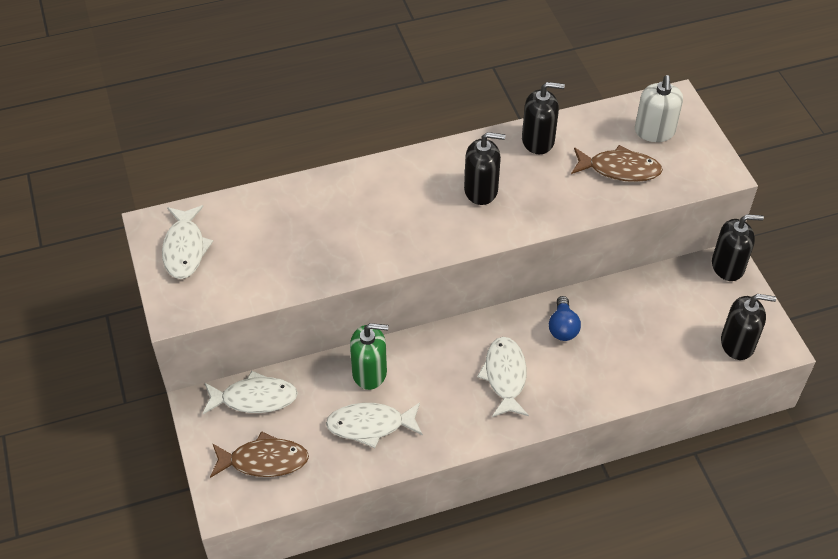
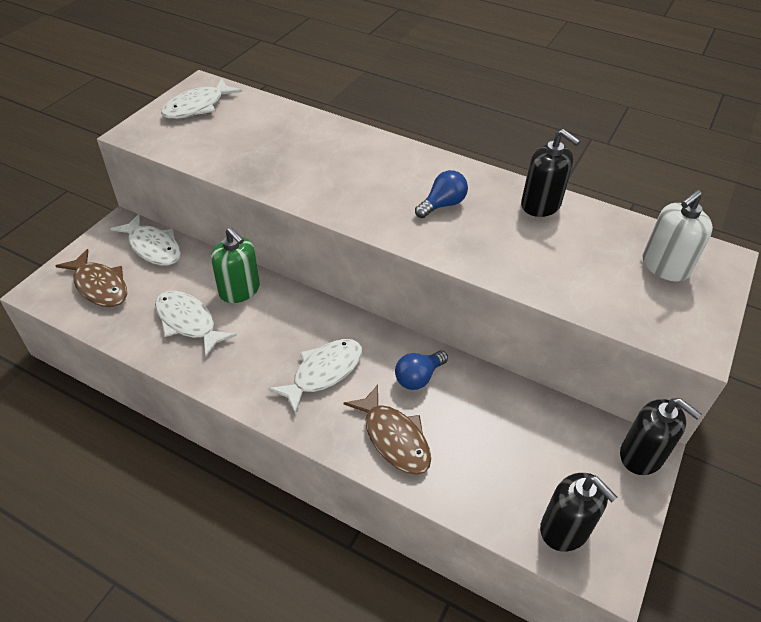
camera: 45 degrees right, 5 degrees down
black soap dispenser [464,132,505,205] -> blue light bulb [415,170,468,218]
brown fish [571,145,663,182] -> brown fish moved to [344,385,431,475]

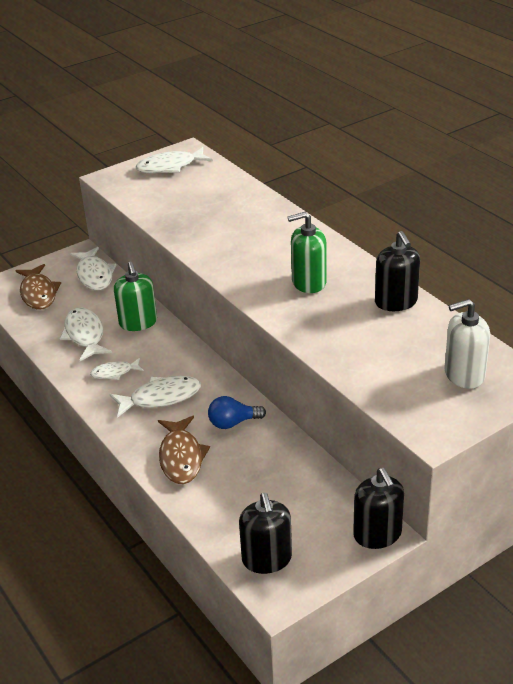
camera: 30 degrees right, 10 degrees down
blue light bulb [415,170,468,218] -> green soap dispenser [288,212,327,293]
none -> white fish [90,358,144,380]

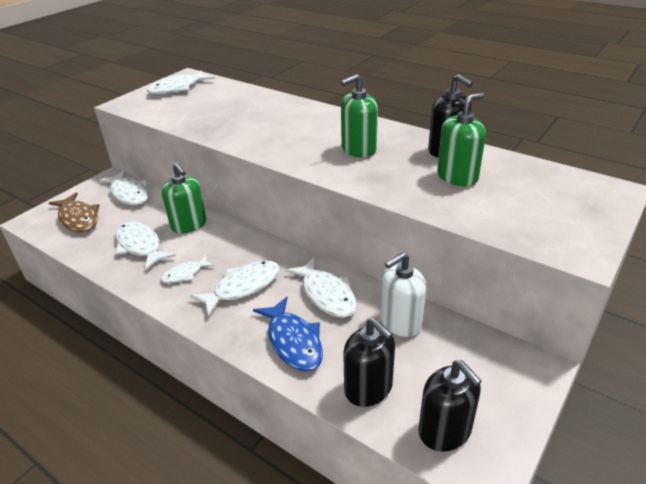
camera: 20 degrees left, 0 degrees up
brown fish [158,416,210,484] -> blue fish [253,297,323,372]
blue light bulb [208,396,266,429] -> white fish [285,257,357,318]
black soap dispenser [353,468,404,549] -> black soap dispenser moved to [343,318,395,407]
white soap dispenser [444,299,490,389] -> white soap dispenser moved to [380,252,427,337]
none -> green soap dispenser [437,93,486,187]

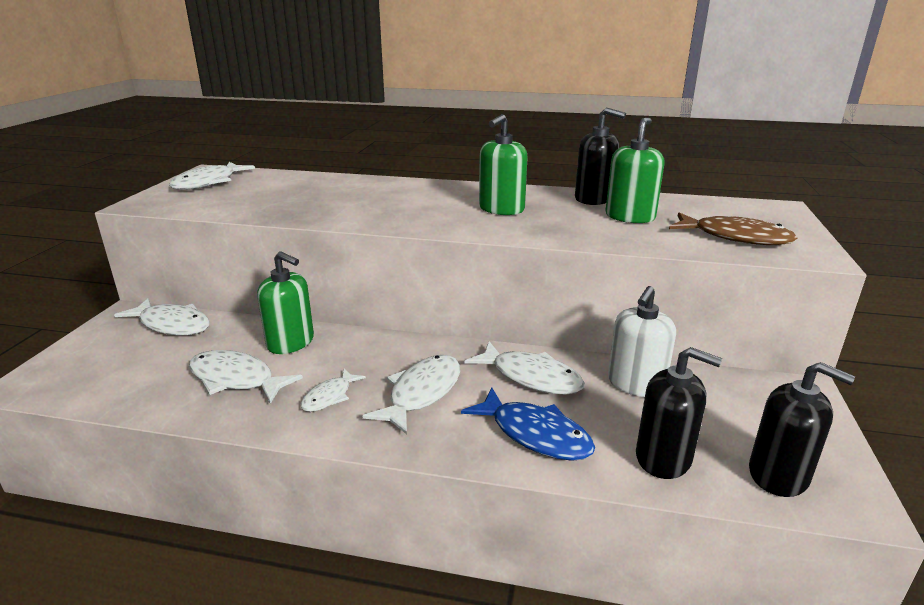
camera: 25 degrees left, 10 degrees down
brown fish [49,192,99,232] -> brown fish moved to [669,213,797,245]

